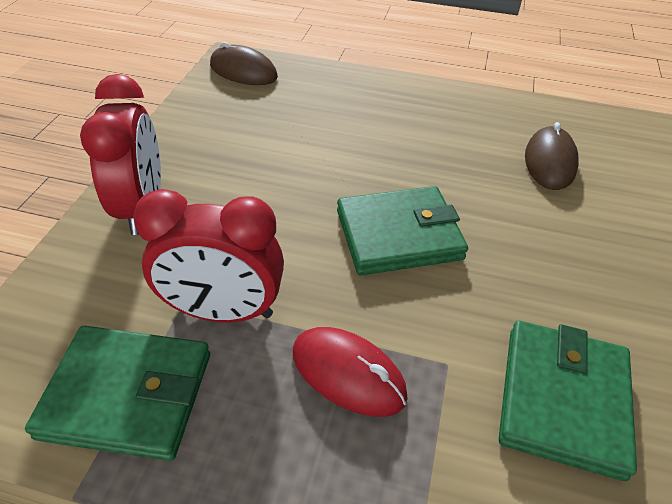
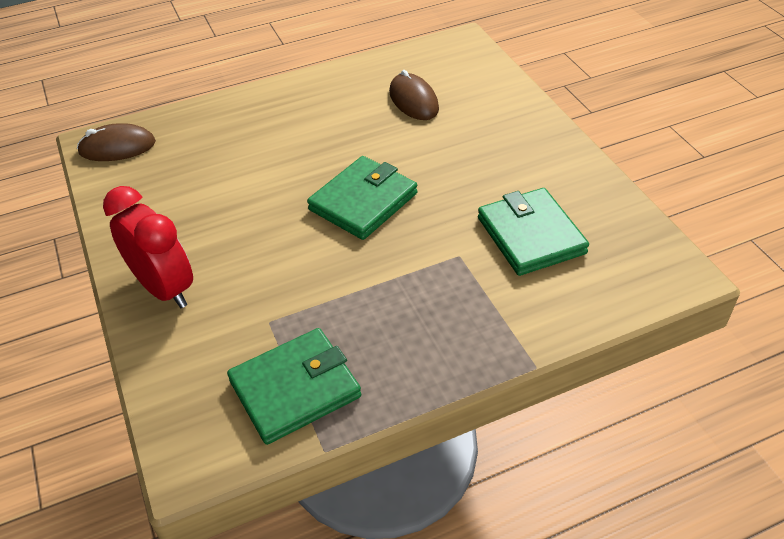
camera: 35 degrees left, 0 degrees up
red clock [133,189,284,322] -> none
red mouse [293,327,408,417] -> none

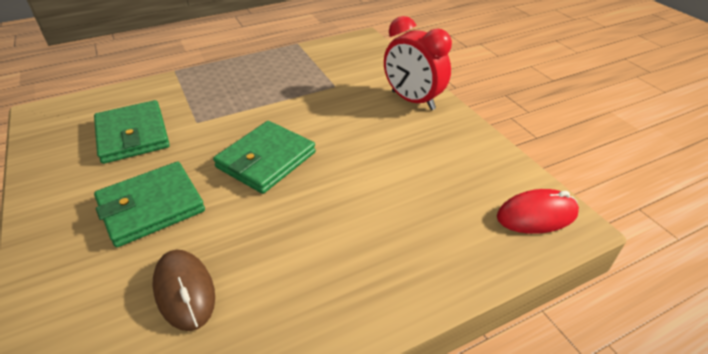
camera: 175 degrees right, 5 degrees down
brown mouse [77,123,156,161] -> red mouse [497,189,579,234]
green wallet [227,328,361,445] -> green wallet moved to [94,162,205,247]

